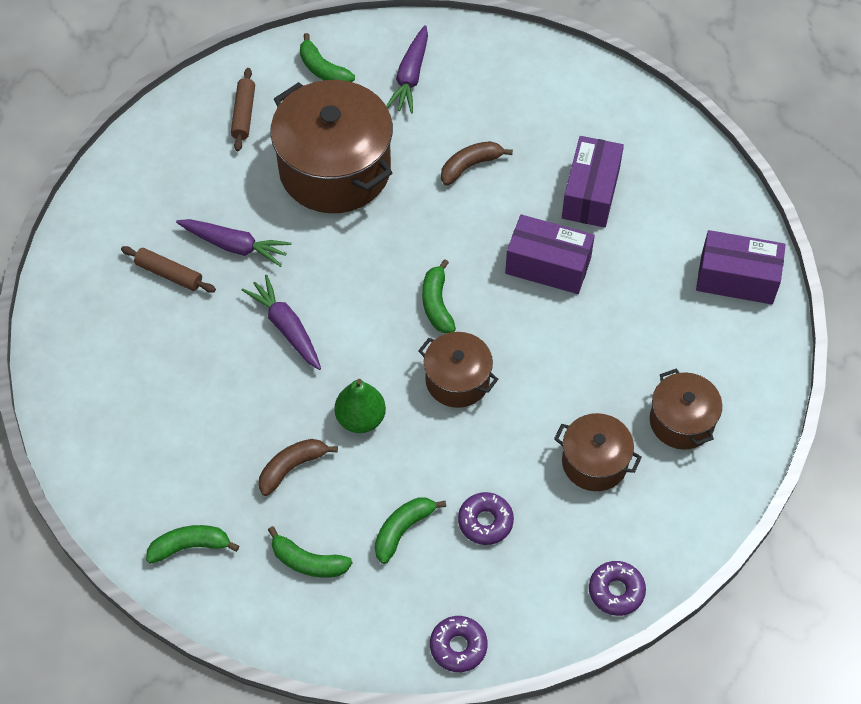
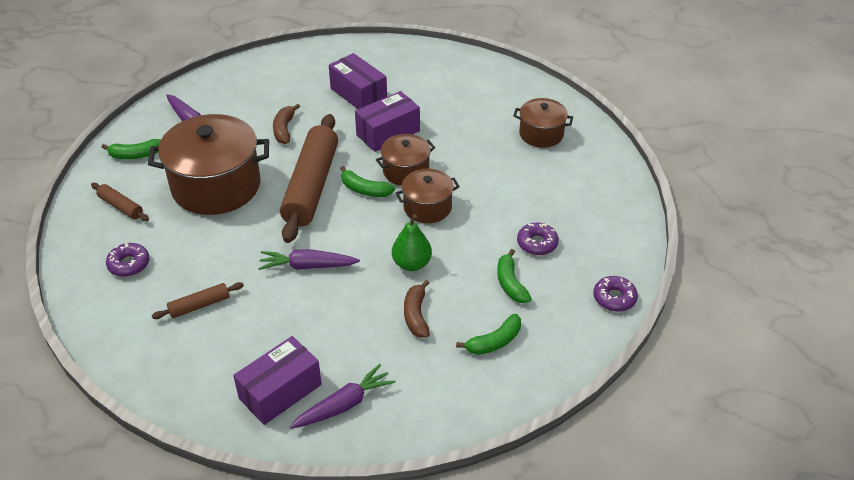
camera: 55 degrees left, 15 degrees down
green banana [146,525,239,564] -> none
purple carrot [176,219,291,267] -> purple carrot moved to [290,364,395,429]
brown pot [554,413,642,491] -> brown pot moved to [376,134,435,186]
purple donut [589,561,646,616] -> purple donut moved to [106,243,150,277]
purple box [696,230,786,304] -> purple box moved to [233,336,322,425]
none -> brown rolling pin [280,114,338,243]

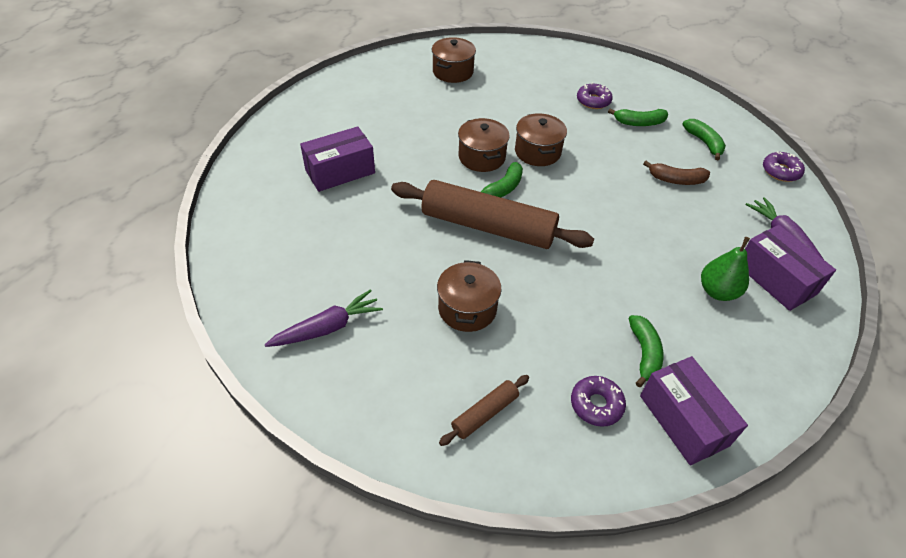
camera: 80 degrees left, 5 degrees up
green banana [102,139,161,159] -> green banana moved to [629,315,663,387]
brown pot [148,114,269,215] -> brown pot [437,260,501,332], size x0.53
brown rolling pin [152,282,244,319] -> none
purple carrot [258,249,360,270] -> none
brown banana [273,104,300,144] -> none
purple box [355,91,420,152] -> purple box moved to [640,356,748,465]
green pear [392,214,432,271] -> green pear moved to [701,237,750,301]
purple donut [593,276,638,312] -> purple donut moved to [763,151,805,182]

